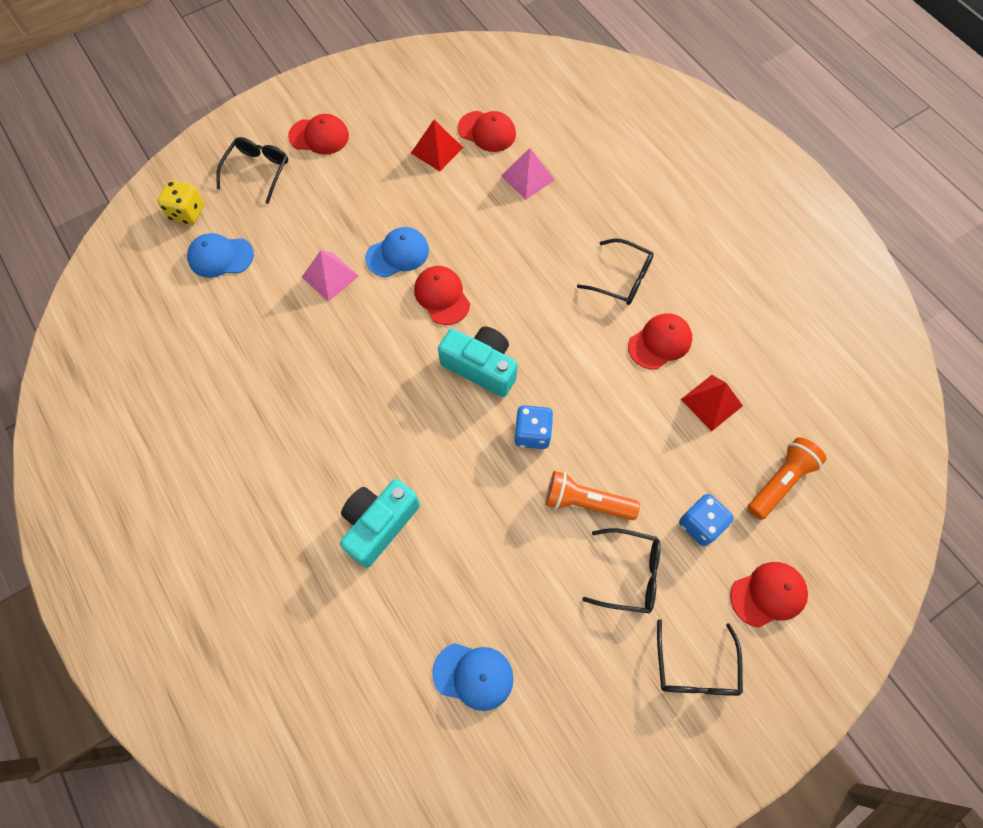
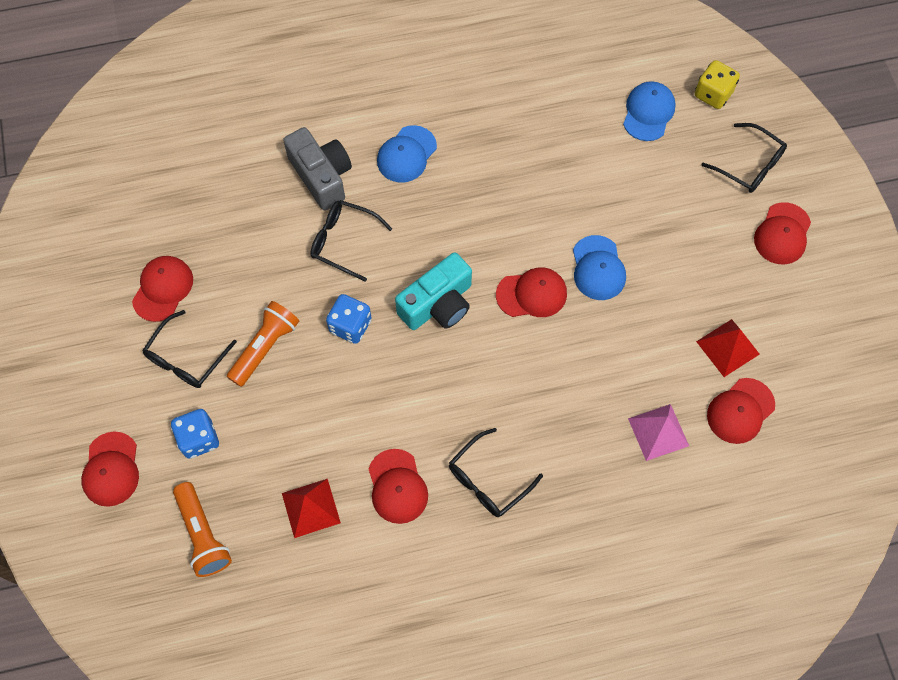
camera: 110 degrees right, 0 degrees up
pink pyramid [302,250,359,302] -> none
turquoise camera [340,479,420,568] -> grey camera [283,127,352,210]
blue cap [432,643,514,711] -> blue cap moved to [377,125,437,183]
black glasses [657,619,743,696] -> black glasses moved to [310,200,392,282]
none -> red cap [132,256,193,322]

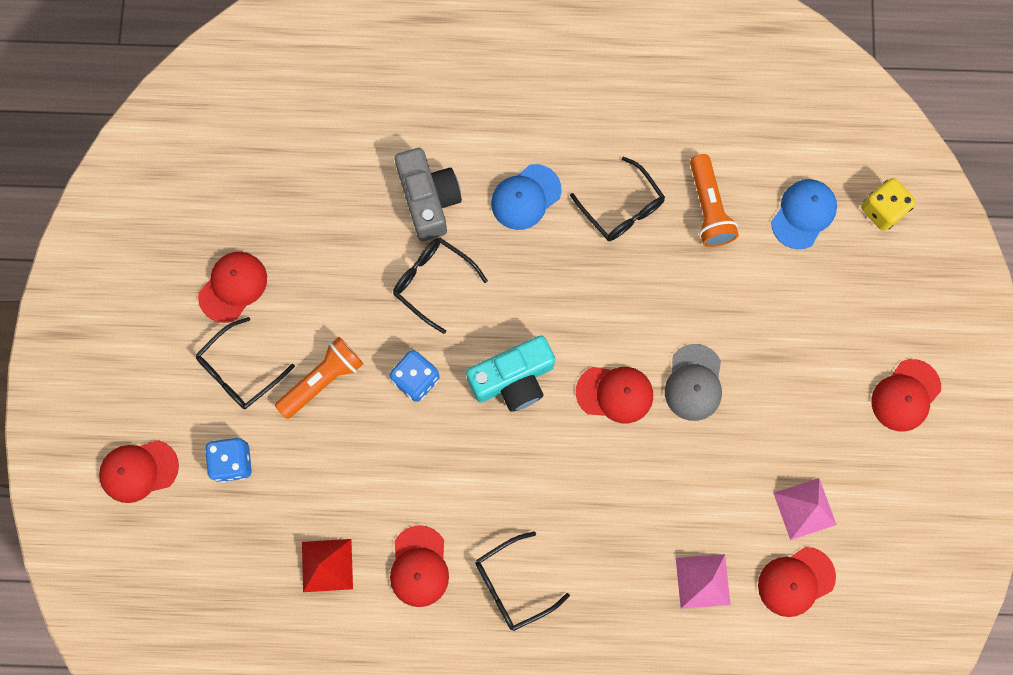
camera: 15 degrees right, 10 degrees up
red cap [81,432,139,507] -> red cap turned 60 degrees clockwise [99,440,179,503]
orange flashlight [173,482,232,577] -> orange flashlight moved to [690,154,739,247]
blue cap [573,235,626,300] -> grey cap [665,344,722,421]
red pyramid [696,319,760,377] -> pink pyramid [773,478,837,540]
black glasses [701,123,787,193] -> black glasses moved to [570,156,665,241]

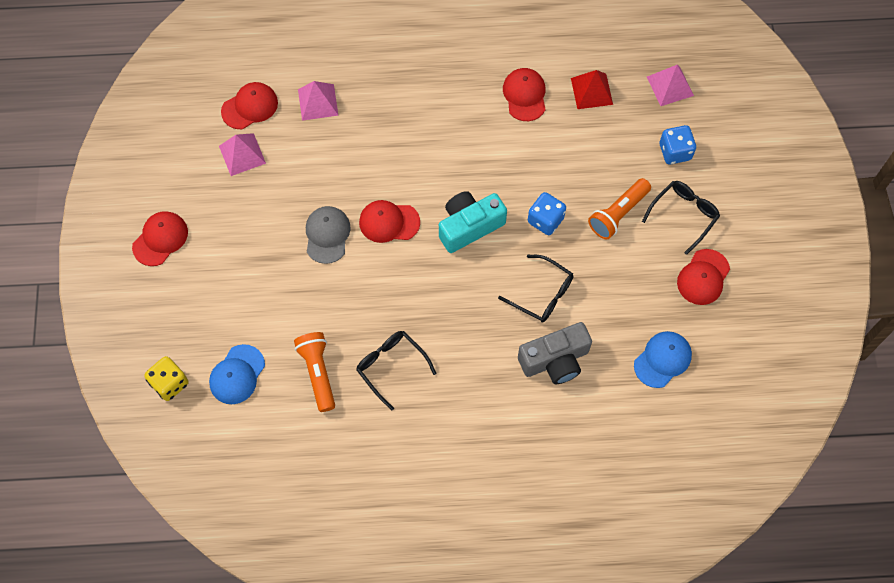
camera: 175 degrees right, 10 degrees down
red cap [99,440,179,503] -> none
grey camera [395,148,462,241] -> grey camera turned 90 degrees counterclockwise [518,322,592,384]
black glasses [475,532,570,631] -> none
blue cap [491,164,561,230] -> blue cap moved to [634,331,692,388]
none -> pink pyramid [647,65,694,106]

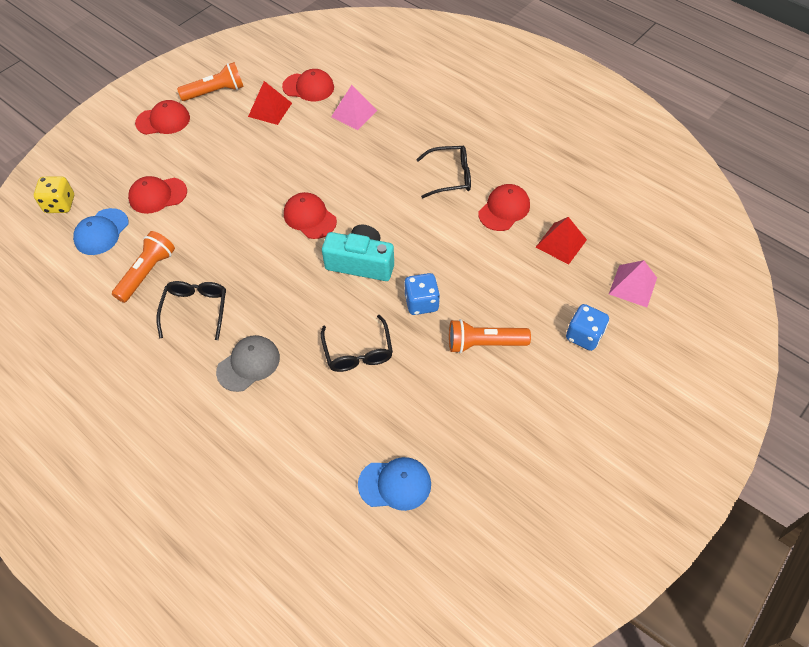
camera: 45 degrees right, 10 degrees down
blue cap [209,344,265,404] -> blue cap turned 45 degrees counterclockwise [73,208,129,255]
pink pyramid [219,133,266,176] -> red pyramid [248,81,292,125]
grey cap [306,206,351,264] -> grey cap moved to [216,335,280,392]
grey camera [518,322,592,384] -> none
black glasses [642,181,720,255] -> black glasses moved to [416,146,471,198]
red cap [677,249,730,305] -> red cap moved to [128,176,187,214]
none -> orange flashlight [177,62,244,101]

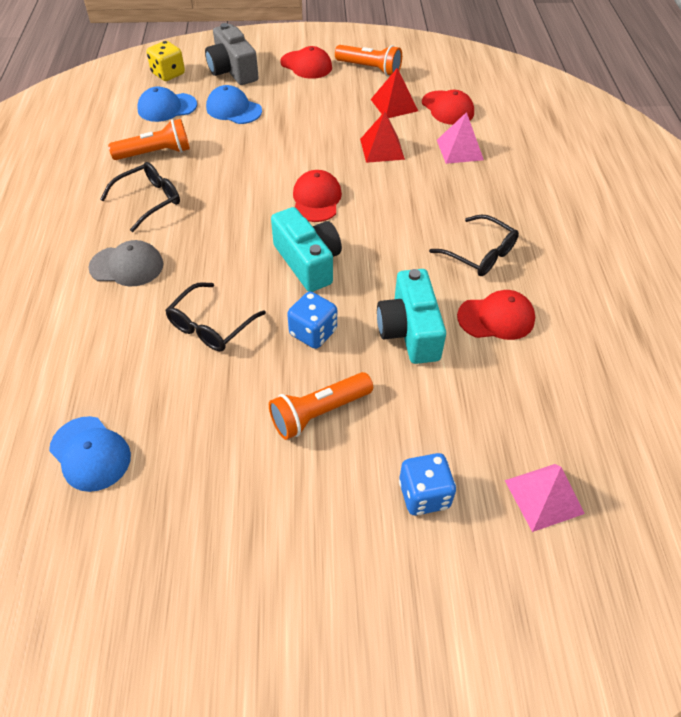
camera: 45 degrees right, 5 degrees down
red cap [128,176,187,214] -> blue cap [206,85,262,124]
orange flashlight [449,319,531,353] -> orange flashlight turned 75 degrees counterclockwise [269,372,373,440]
red pyramid [536,217,587,265] -> red pyramid moved to [360,111,405,163]
none -> grey camera [205,23,259,85]
none -> turquoise camera [377,269,446,364]

